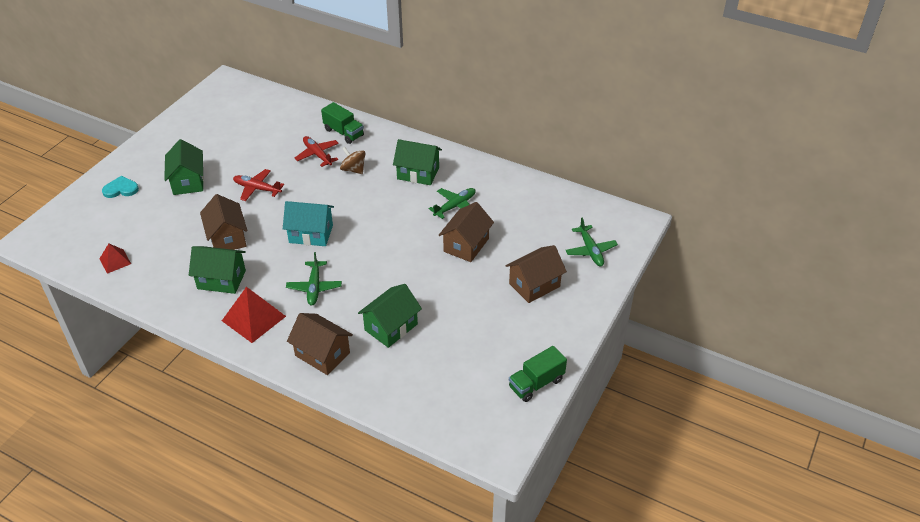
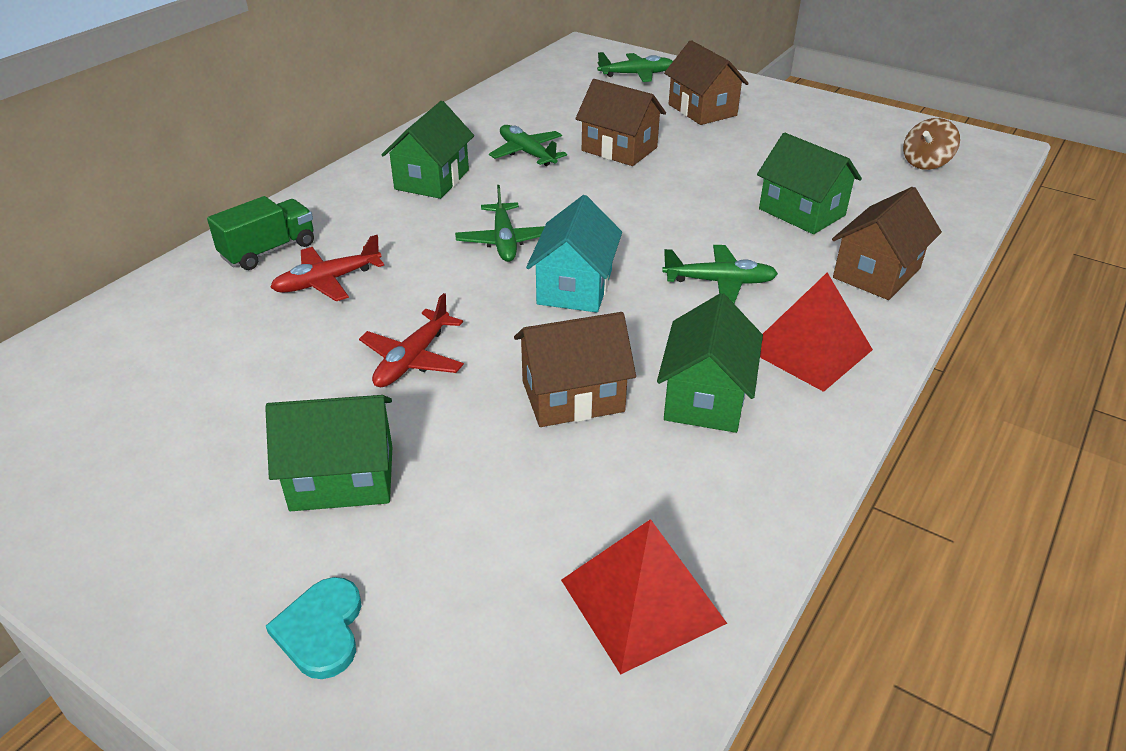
camera: 85 degrees left, 5 degrees down
red pyramid [100,243,131,274] -> red pyramid [561,519,727,675], size x1.74
brown spinning top [340,147,366,174] -> brown spinning top moved to [903,118,960,170]
green truck [509,346,567,402] -> none
none -> green plane [455,185,545,262]

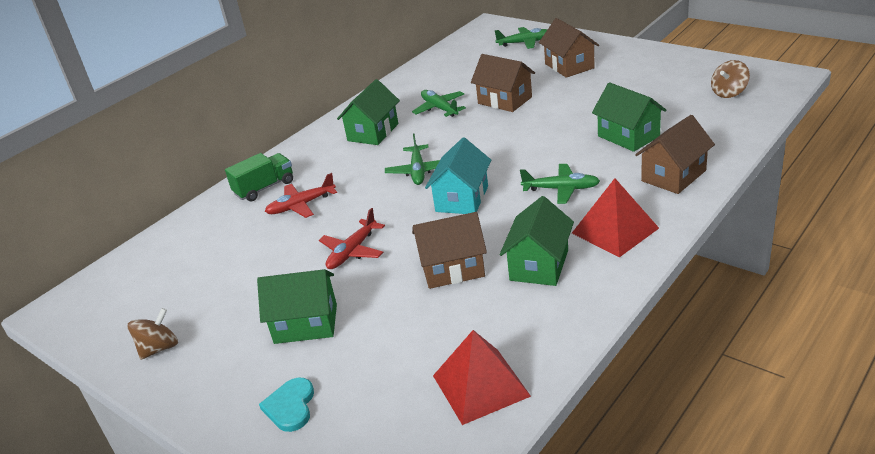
camera: 10 degrees right, 5 degrees down
none -> brown spinning top [128,308,178,360]

